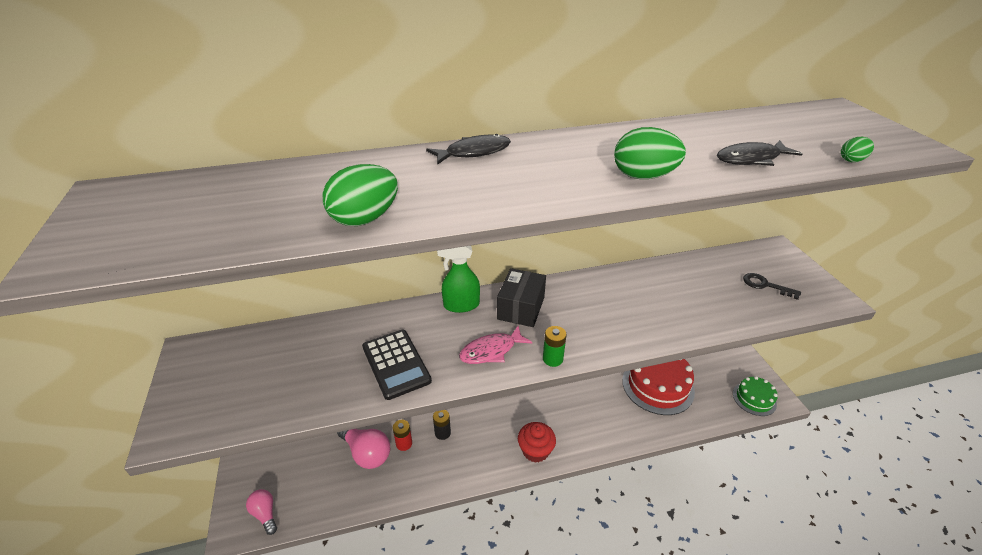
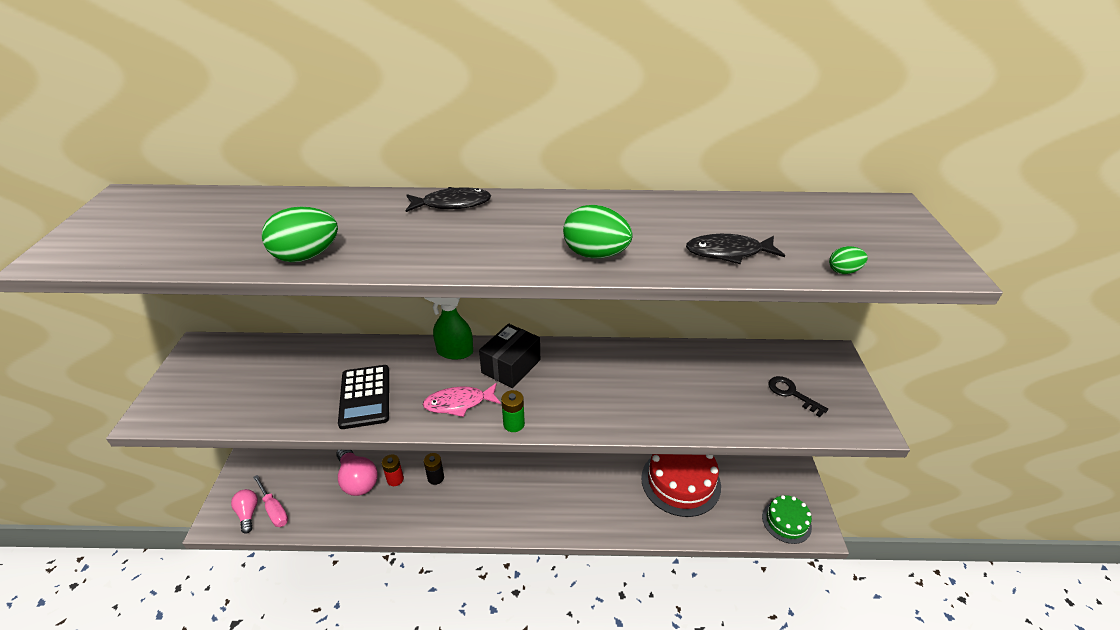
camera: 15 degrees right, 0 degrees up
red cupcake [518,422,556,463] -> none
none -> pink screwdriver [253,475,288,527]

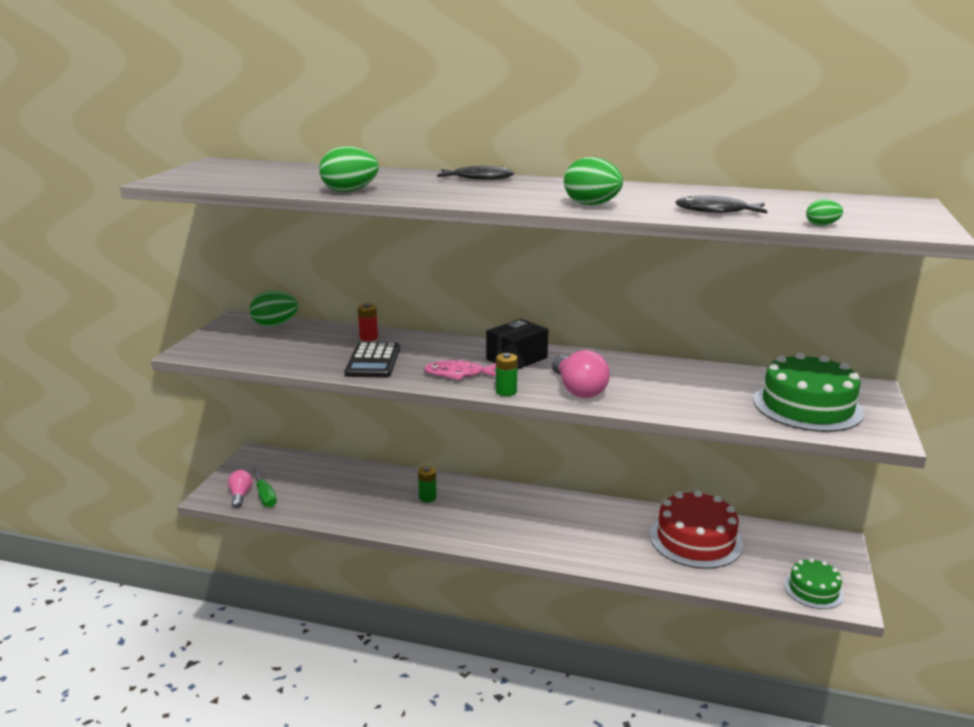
camera: 15 degrees right, 15 degrees down
pink screwdriver [253,475,288,527] -> green screwdriver [252,467,277,508]
pink light bulb [336,450,378,496] -> pink light bulb moved to [552,350,610,398]
red battery [382,455,404,486] -> red battery moved to [358,303,378,341]
green spray bottle [424,297,473,360] -> none
black battery [424,453,444,485] -> green battery [418,466,437,502]
black key [769,376,828,417] -> green cake [754,353,864,432]
none -> green egg [250,291,298,327]

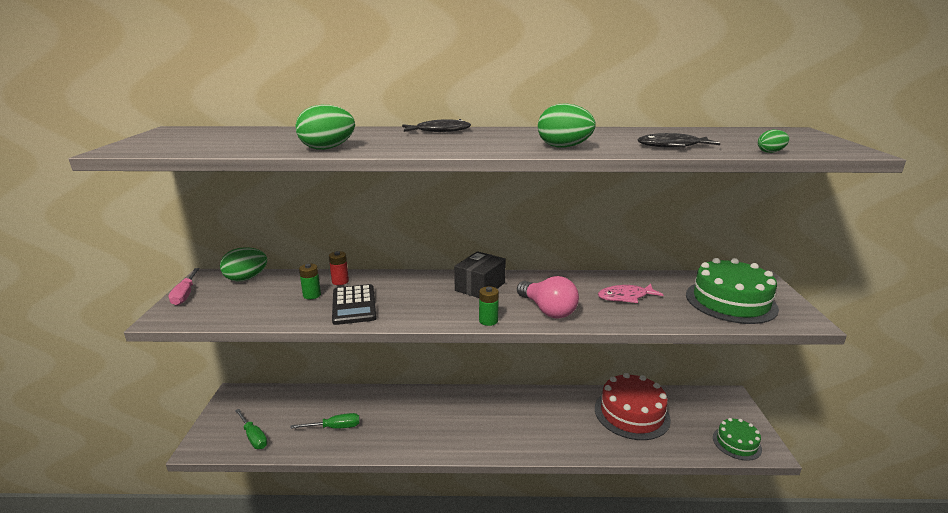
camera: 15 degrees left, 0 degrees up
pink light bulb [228,470,253,508] -> none
green battery [418,466,437,502] -> green battery moved to [299,264,321,299]
pink fish [424,360,496,380] -> pink fish moved to [598,284,663,303]
none -> pink screwdriver [169,268,200,305]
none -> green screwdriver [290,413,360,429]

